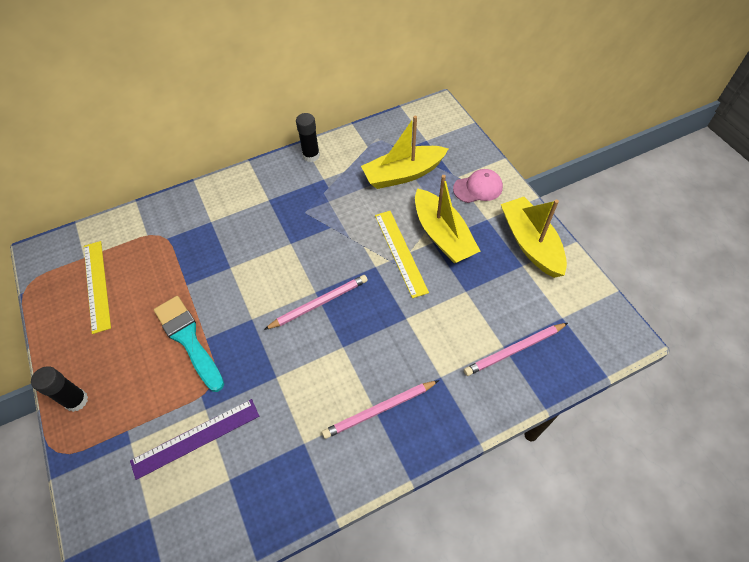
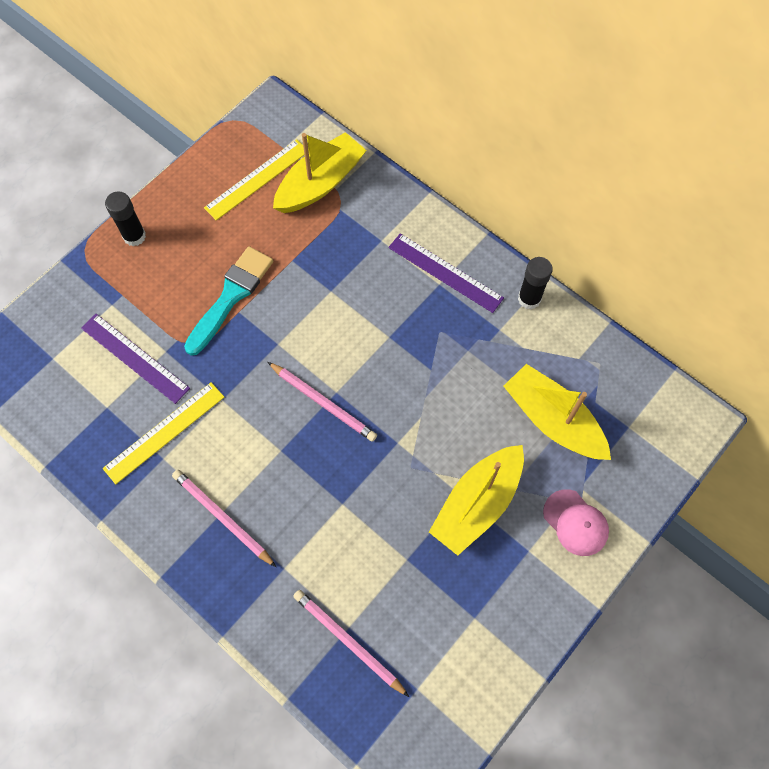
camera: 65 degrees right, 10 degrees up
yellow ruler [375,211,429,298] -> yellow ruler moved to [102,382,224,484]
yellow boat [501,197,567,278] -> yellow boat moved to [273,132,367,213]
none -> purple ruler [388,233,504,313]

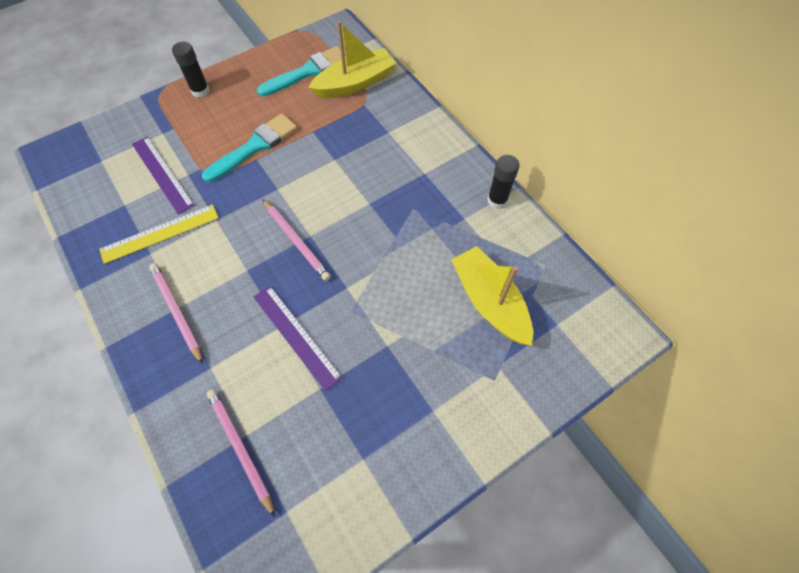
camera: 15 degrees right, 5 degrees down
yellow ruler [204,139,309,221] -> turquoise brush [257,46,341,97]
purple ruler [388,233,504,313] -> purple ruler moved to [253,286,343,391]
yellow boat [429,445,524,556] -> none
pink cap [543,489,609,556] -> none

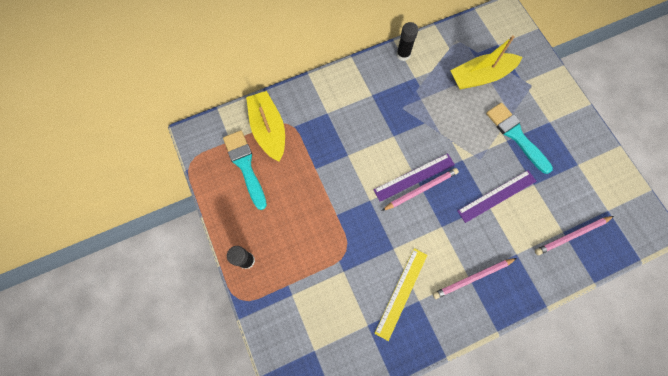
camera: 80 degrees left, 10 degrees up
yellow ruler [99,205,219,264] -> yellow ruler turned 45 degrees clockwise [374,248,427,341]
purple ruler [132,136,195,214] -> purple ruler moved to [373,153,455,202]
turquoise brush [202,113,297,182] -> turquoise brush moved to [486,103,553,174]

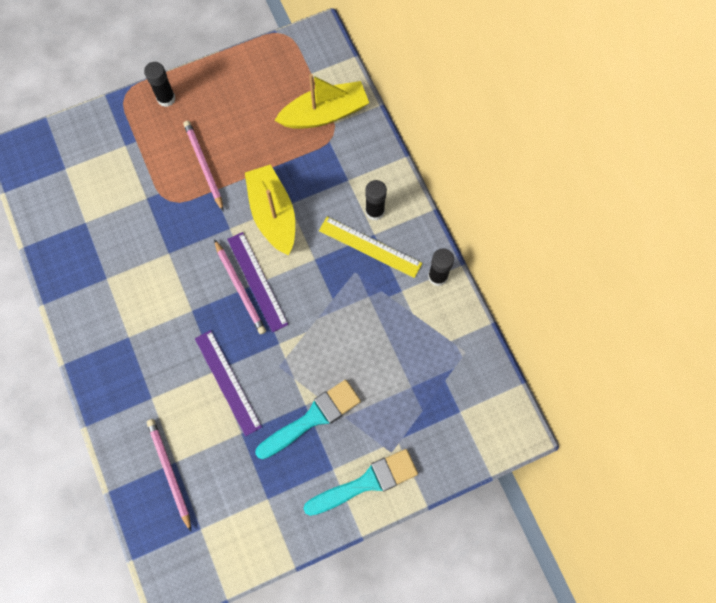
camera: 90 degrees right, 0 degrees up
turquoise brush [223,130,267,210] -> turquoise brush moved to [303,449,418,516]
yellow ruler [374,248,427,341] -> yellow ruler moved to [319,217,422,278]
pink pencil [433,258,517,299] -> pink pencil moved to [183,121,224,212]
yellow boat [450,36,522,89] -> yellow boat moved to [245,164,295,256]
none -> black glue stick [365,180,387,220]

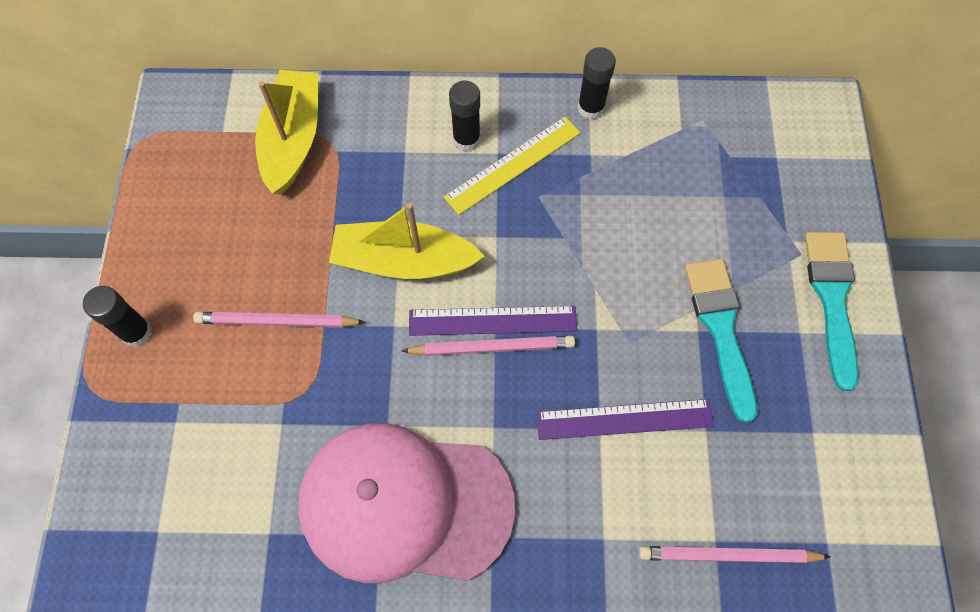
camera: 65 degrees left, 5 degrees down
none -> pink cap [298,423,515,583]

